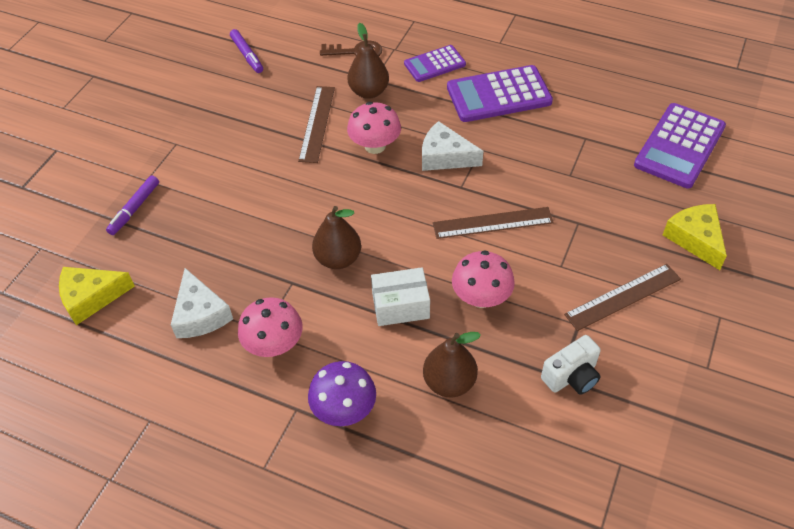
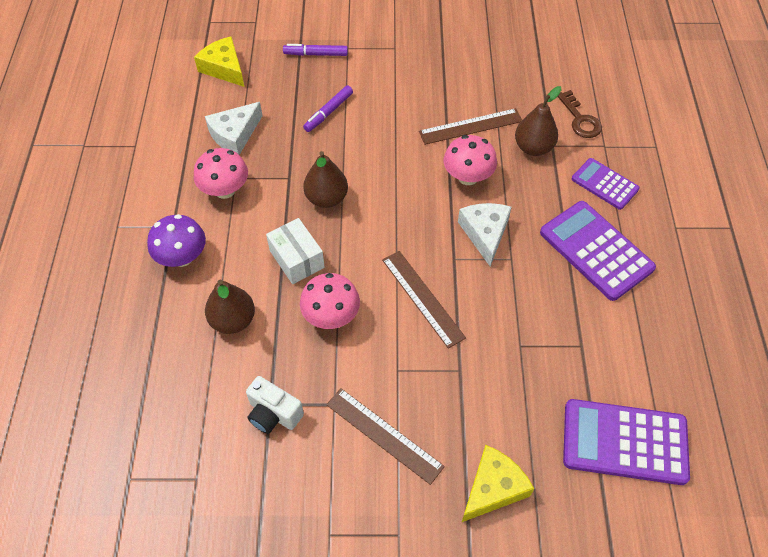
camera: 65 degrees right, 5 degrees up
purple marker [230,29,263,73] -> purple marker moved to [303,85,353,132]

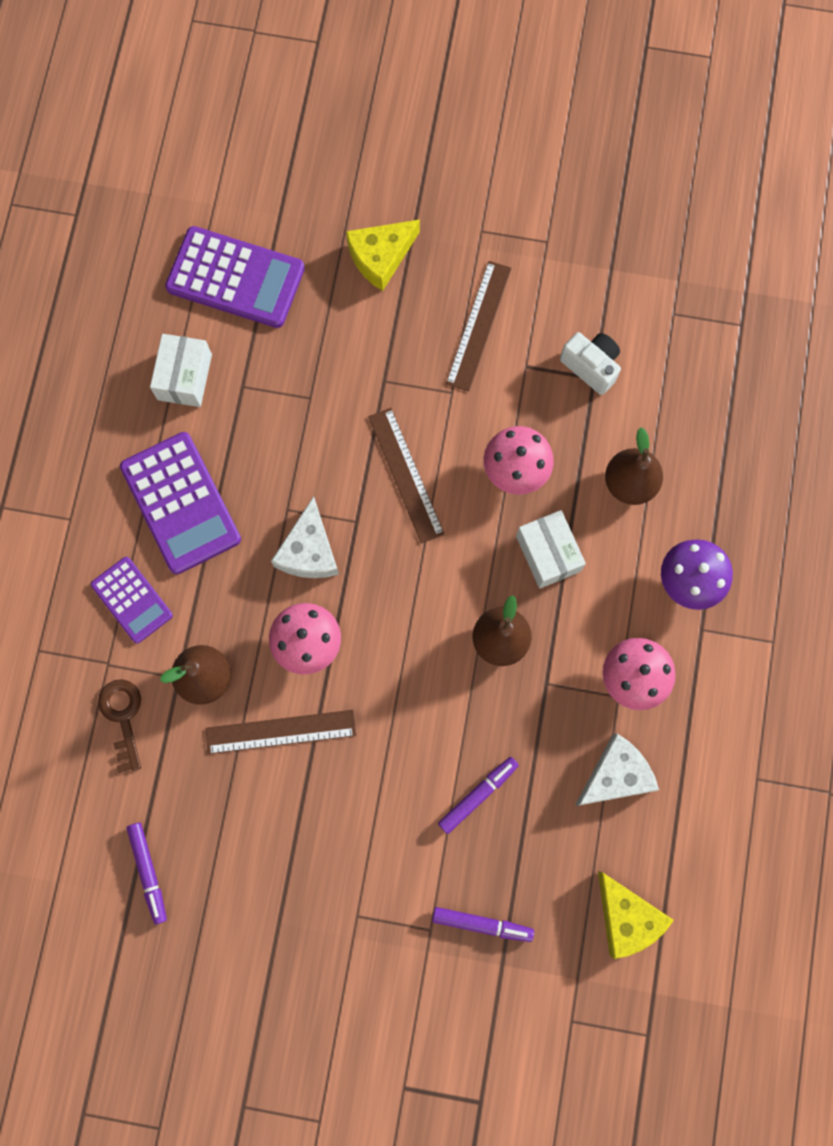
camera: 170 degrees left, 20 degrees up
brown ruler [326,388,445,485] -> brown ruler turned 60 degrees clockwise [446,261,512,391]
none -> purple marker [126,822,167,925]
none -> white box [150,334,212,407]

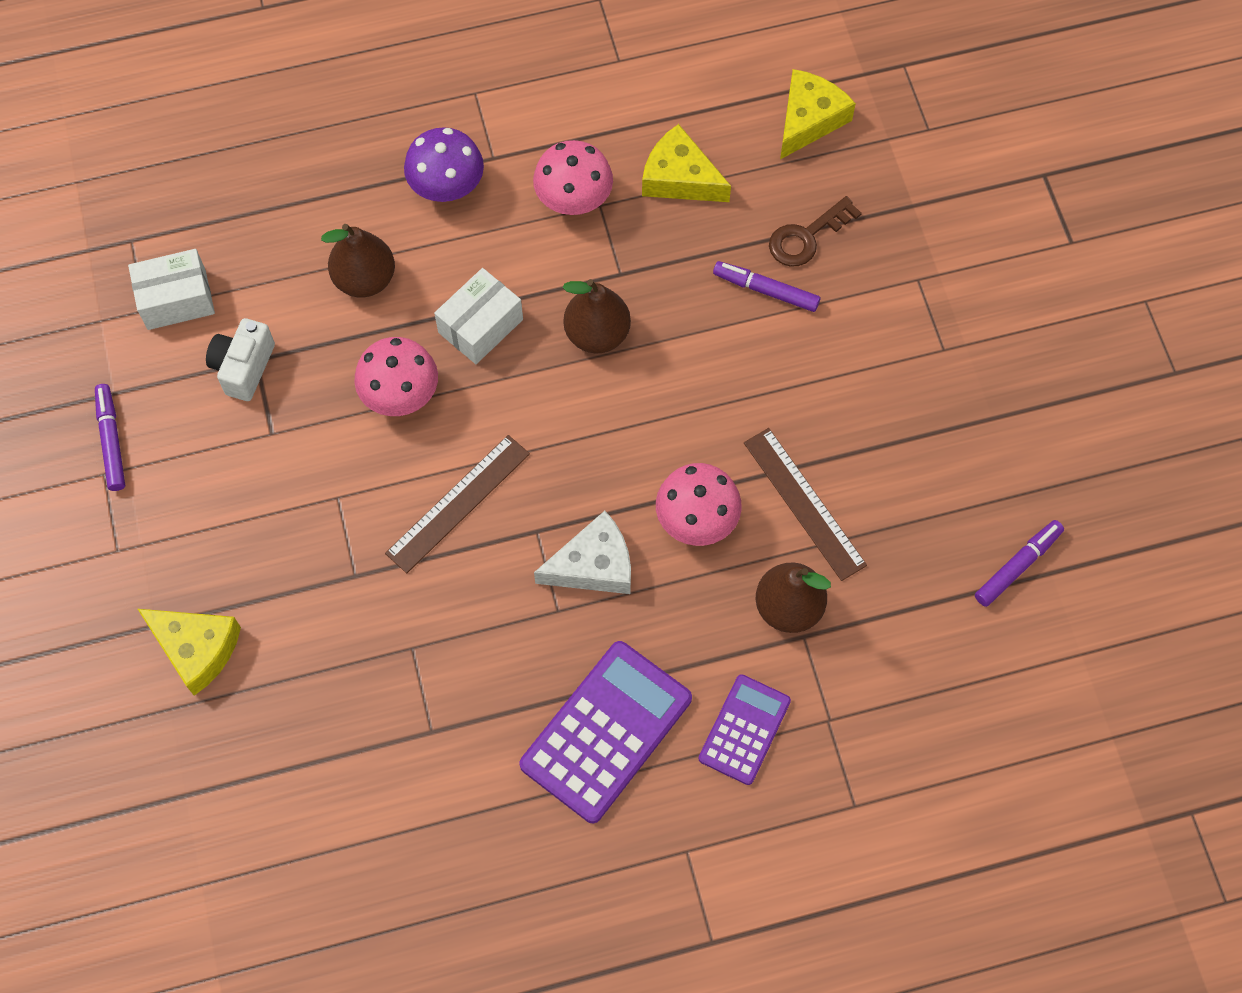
camera: 115 degrees left, 10 degrees down
brown key [98,679,141,773] -> brown key moved to [769,196,862,266]
white box [150,334,212,407] -> white box moved to [128,249,215,330]
purple calculator [165,226,305,328] -> none
purple marker [432,907,534,942] -> purple marker moved to [95,384,125,491]
brown ruler [446,261,512,391] -> none
white cheese [575,733,659,806] -> yellow cheese [642,124,731,202]

